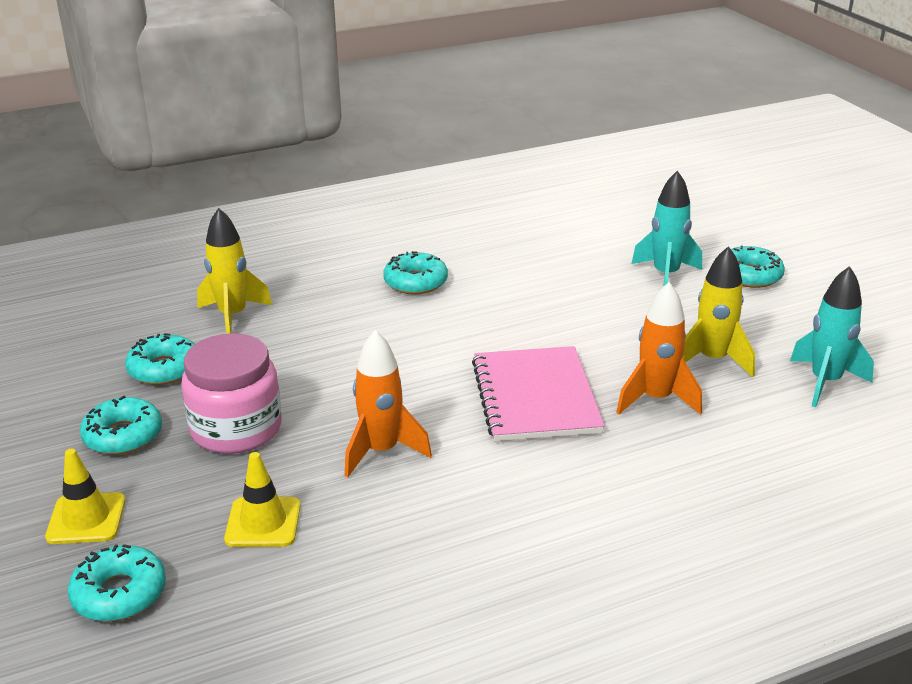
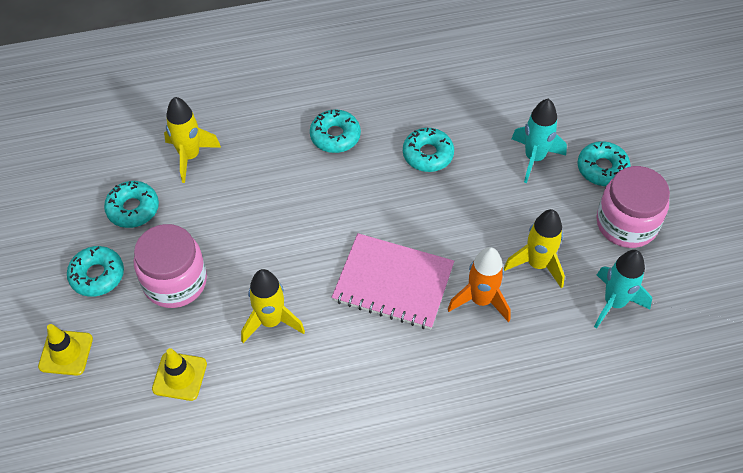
camera: 10 degrees right, 25 degrees up
turquoise donut [68,544,166,621] -> turquoise donut moved to [403,128,454,172]
orange rocket [345,330,432,477] -> yellow rocket [241,269,305,343]
pink notebook [472,346,605,441] -> pink notebook turned 75 degrees counterclockwise [332,233,454,329]
none -> pink jar [596,166,670,248]

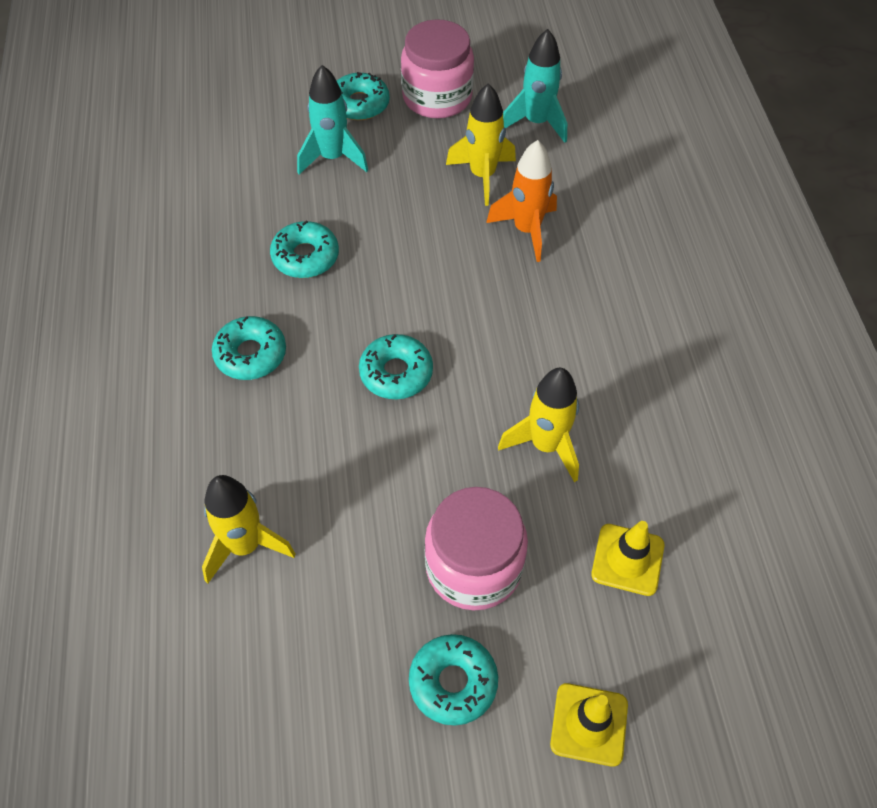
camera: 85 degrees left, 0 degrees up
turquoise donut [104,181,159,228] -> turquoise donut moved to [359,334,433,399]
pink notebook [332,233,454,329] -> none

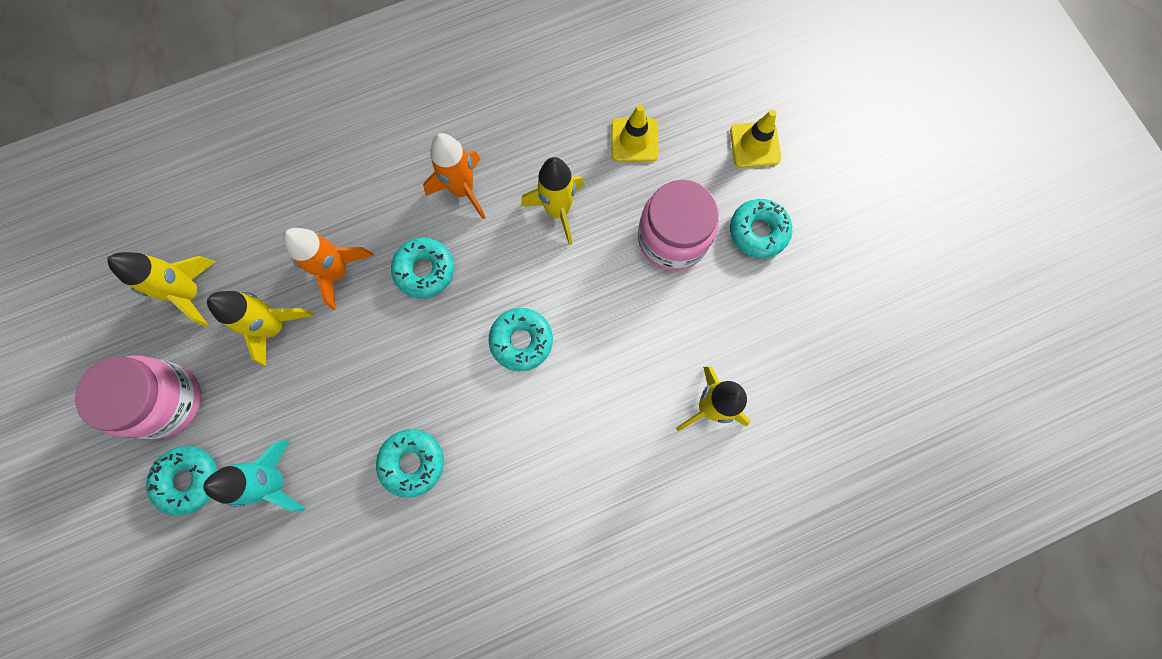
camera: 105 degrees left, 20 degrees up
turquoise donut [212,316,286,380] -> turquoise donut moved to [391,237,454,298]
turquoise rocket [503,29,567,143] -> yellow rocket [108,252,215,327]
none -> orange rocket [423,133,486,219]

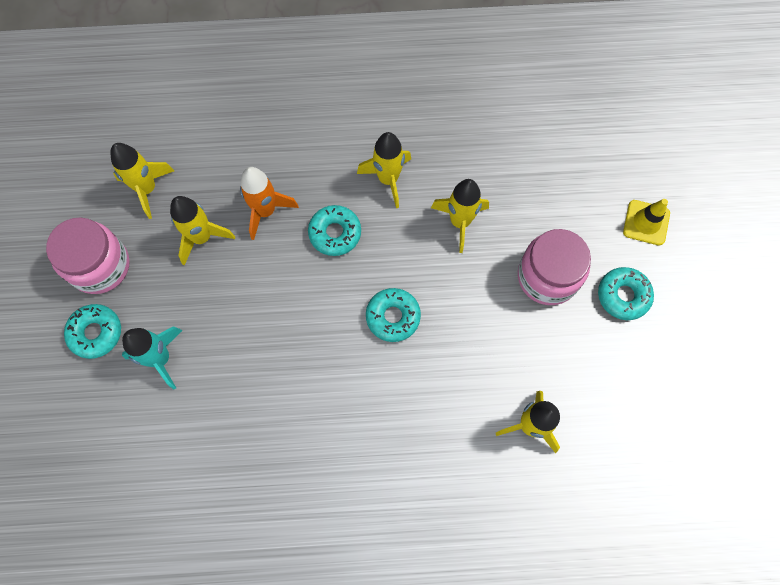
camera: 20 degrees right, 5 degrees down
turquoise donut [376,429,444,498] -> none
orange rocket [423,133,486,219] -> yellow rocket [357,132,411,208]
yellow traffic cone [611,105,659,162] -> none

